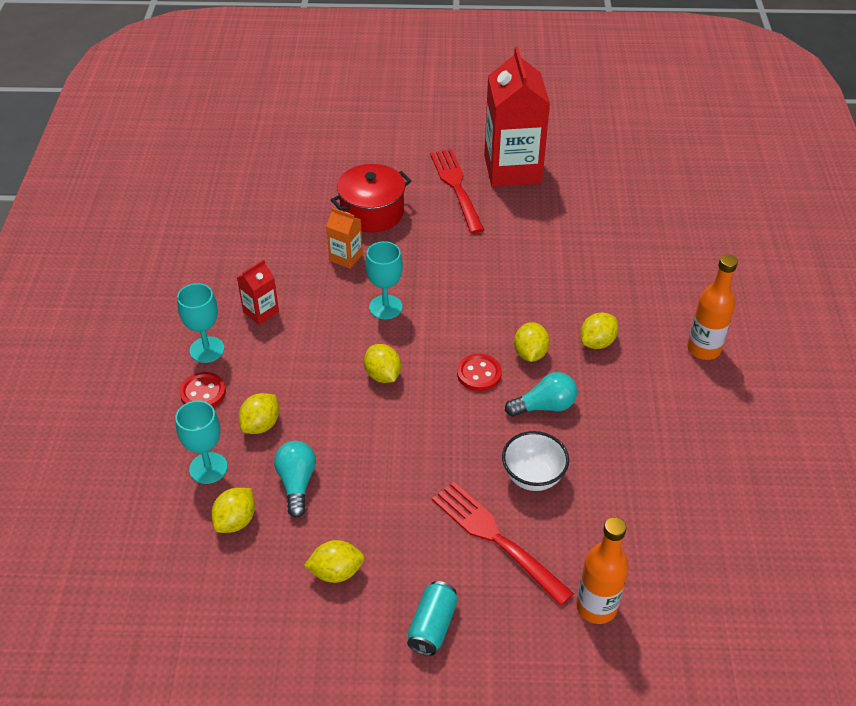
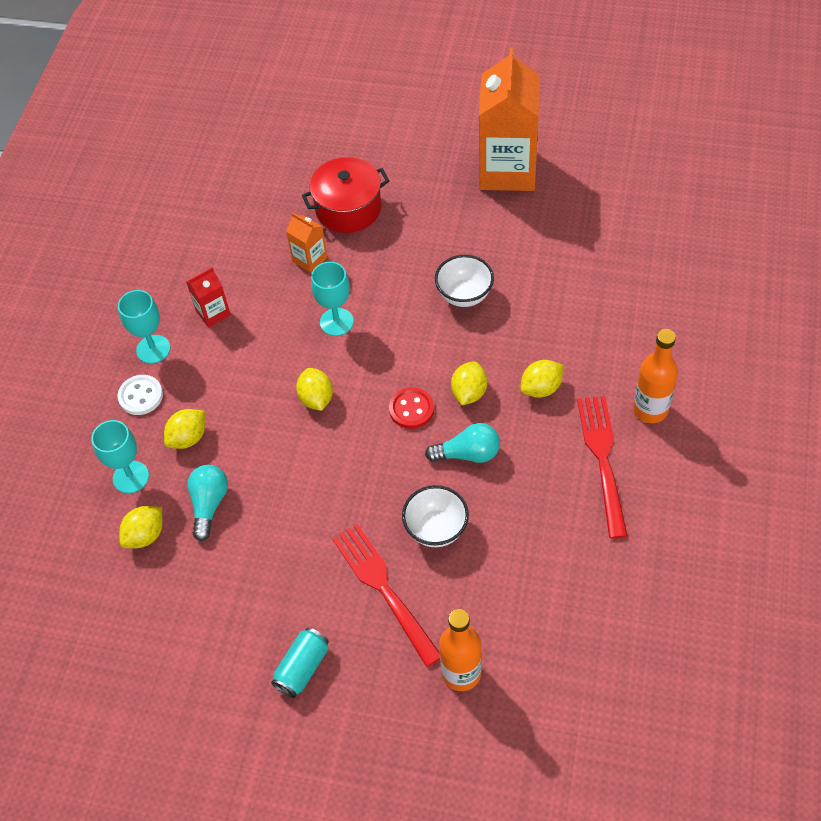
camera: 15 degrees right, 10 degrees up
red button [179,372,226,407] -> white button [118,375,163,415]
yellow lemon [304,540,365,583] -> none
red fork [430,149,484,234] -> red fork moved to [577,396,628,539]
red carton [484,47,550,187] -> orange carton [479,48,540,191]
none -> white bowl [435,255,494,307]

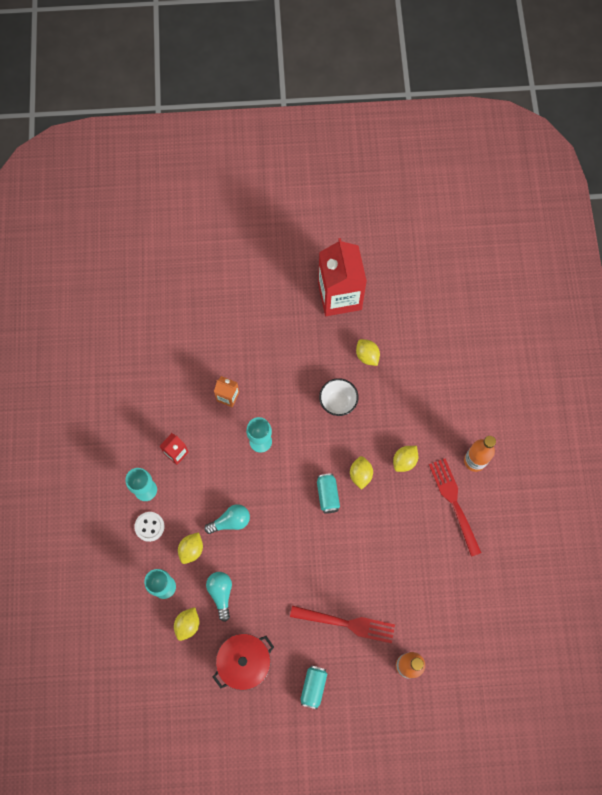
camera: 20 degrees left, 15 degrees up
yellow lemon [296,368,333,411] -> yellow lemon moved to [356,339,380,366]
red pot [302,157,389,233] -> red pot moved to [213,634,274,690]
red fork [332,524,440,667] -> red fork turned 150 degrees clockwise [290,606,395,643]
red button [389,387,434,429] -> turquoise can [317,474,340,514]
white bowl [402,485,469,547] -> none
turquoise light bulb [425,423,500,463] -> turquoise light bulb moved to [204,504,250,534]
orange carton [479,48,540,191] -> red carton [318,238,367,316]

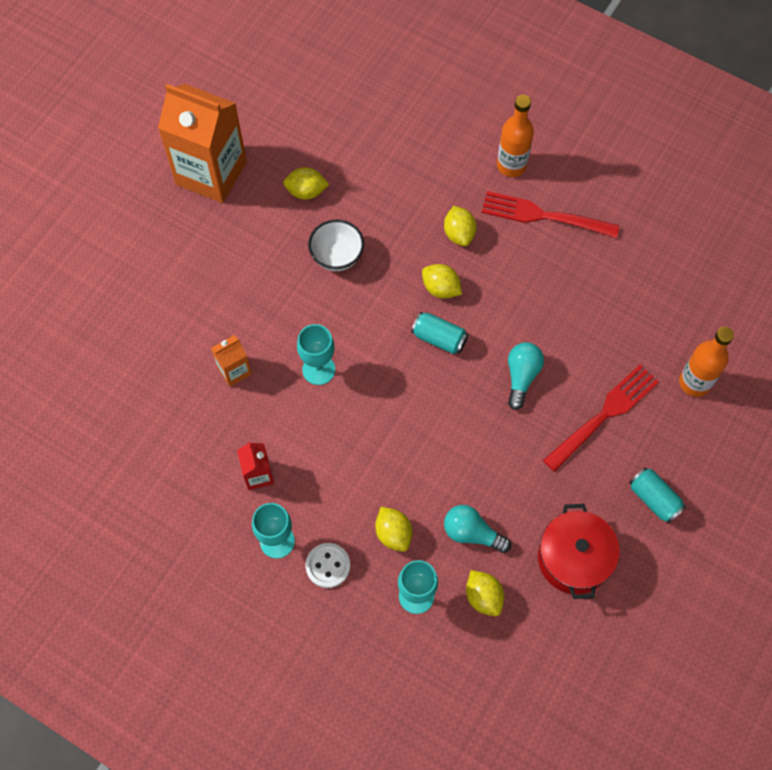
camera: 55 degrees left, 5 degrees down
turquoise light bulb [204,504,250,534] -> turquoise light bulb moved to [508,342,544,410]
red carton [318,238,367,316] -> orange carton [158,84,247,203]

